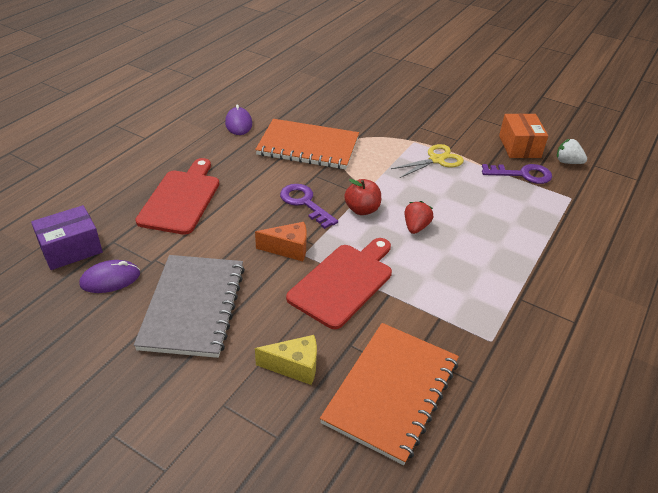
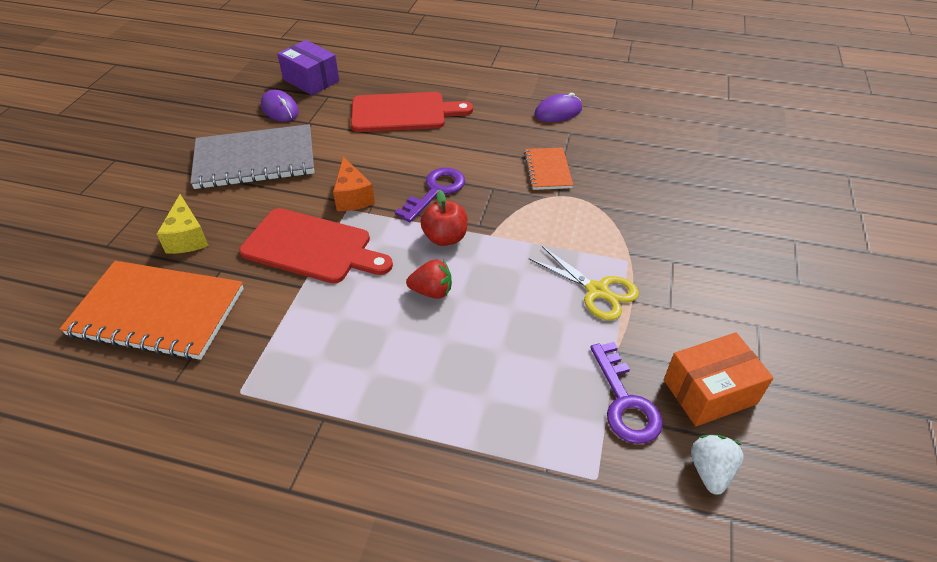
camera: 75 degrees right, 5 degrees up
orange notebook [255,119,359,169] -> orange notebook [524,147,573,190], size x0.52

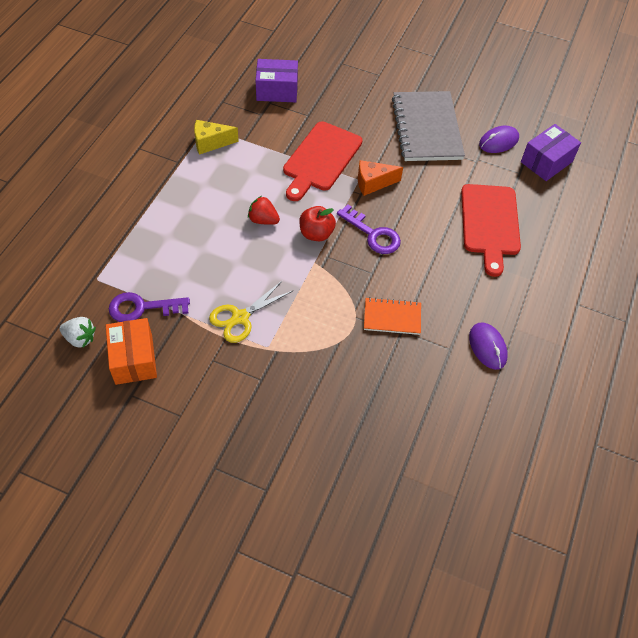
camera: 95 degrees right, 10 degrees up
orange notebook [60,261,244,360] -> purple box [256,59,298,102]
yellow cheese [157,194,209,254] -> yellow cheese moved to [194,120,239,155]
red strawberry [406,260,452,299] -> red strawberry turned 105 degrees clockwise [248,196,280,225]

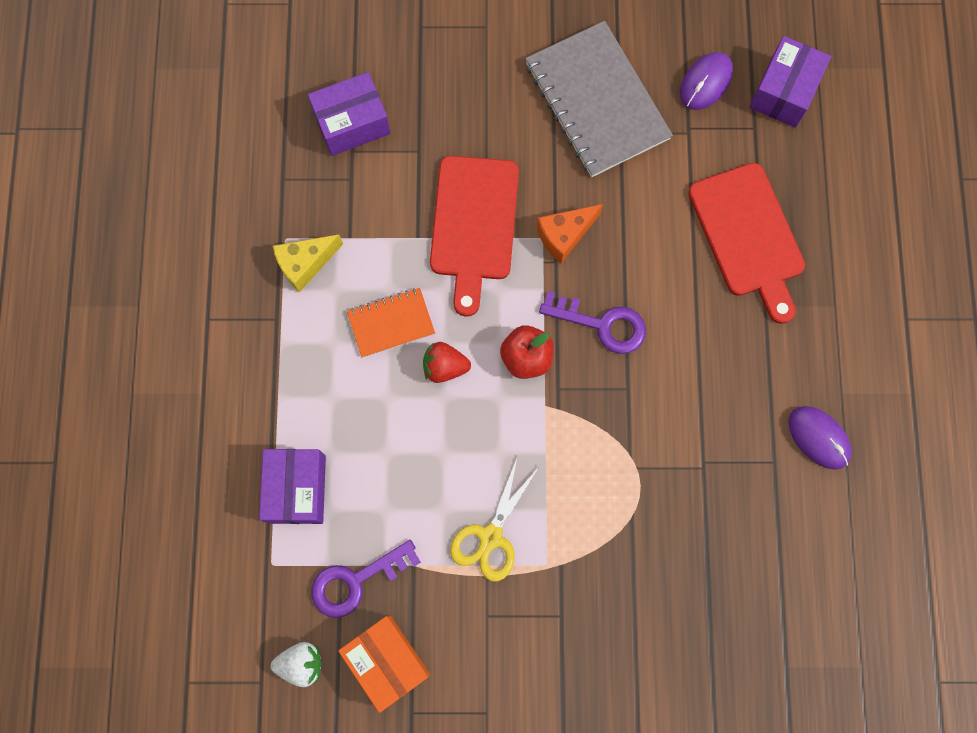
camera: 20 degrees left, 20 degrees up
orange notebook [364,297,421,335] -> orange notebook moved to [347,288,435,358]
none -> purple box [259,449,326,524]

